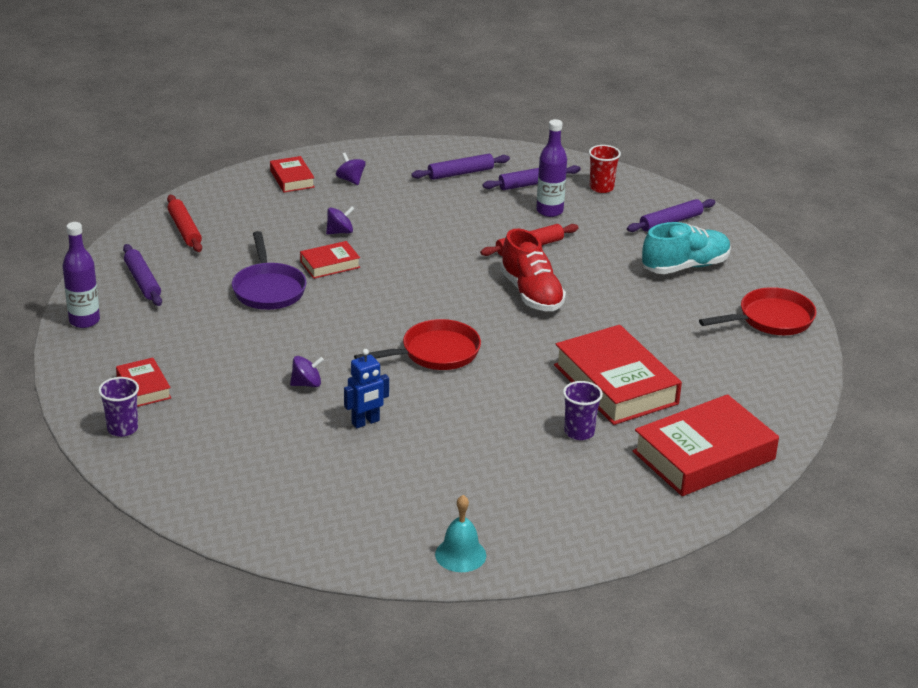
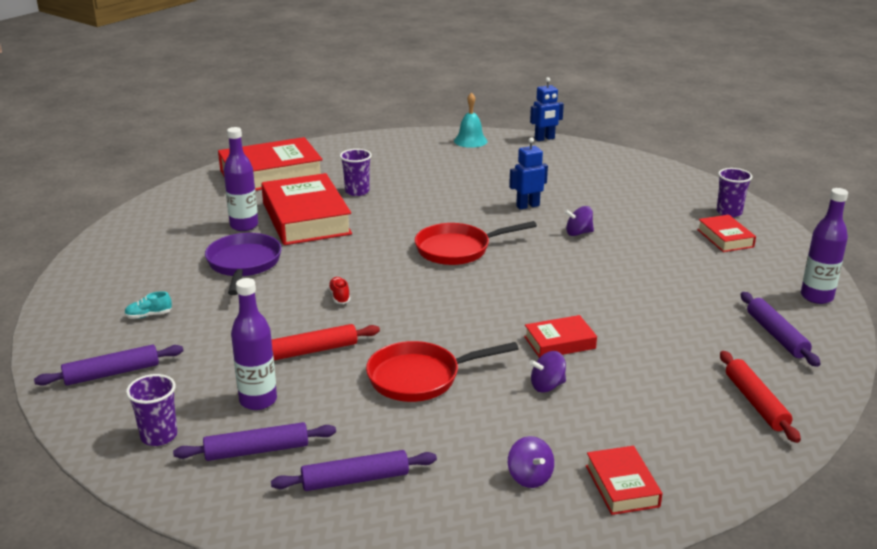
camera: 170 degrees left, 5 degrees down
purple pan [232,231,307,310] -> purple pan moved to [205,233,282,295]
red shoe [500,228,566,311] -> red shoe [328,277,350,304], size x0.40
red cup [589,145,621,193] -> purple cup [126,374,177,446]
turquoise shoe [642,222,731,274] -> turquoise shoe [124,291,172,319], size x0.40
red pan [699,287,816,335] -> red pan moved to [366,341,518,402]
none -> purple bottle [224,127,258,231]
none -> blue robot [530,77,564,141]

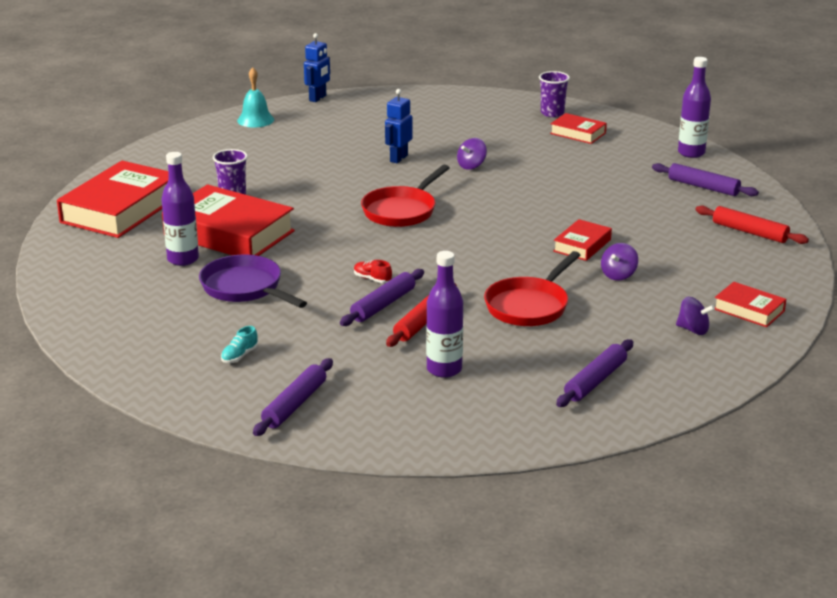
camera: 40 degrees left, 0 degrees up
purple cup [126,374,177,446] -> none
purple rolling pin [173,422,336,461] -> purple rolling pin moved to [340,269,424,326]

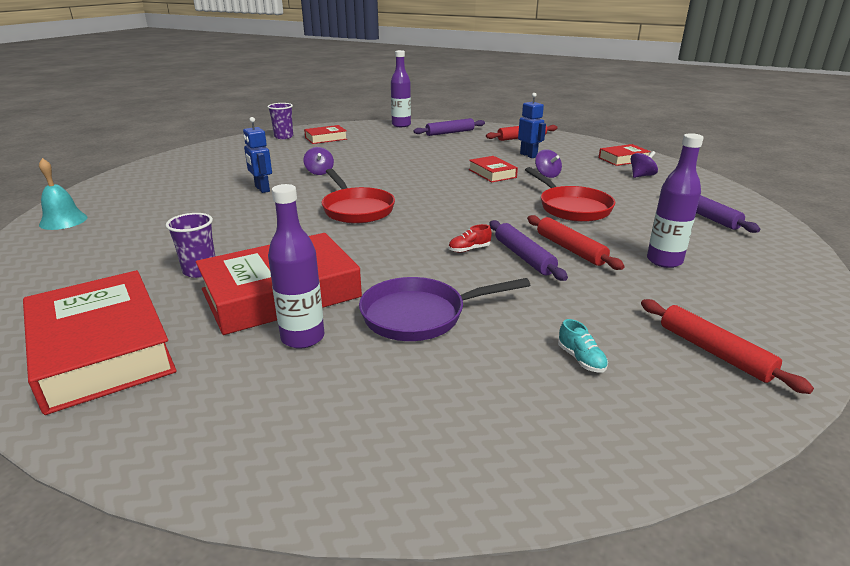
camera: 60 degrees left, 0 degrees up
purple rolling pin [253,358,333,436] -> red rolling pin [641,299,814,394]
blue robot [304,33,330,102] -> blue robot moved to [518,93,546,158]

